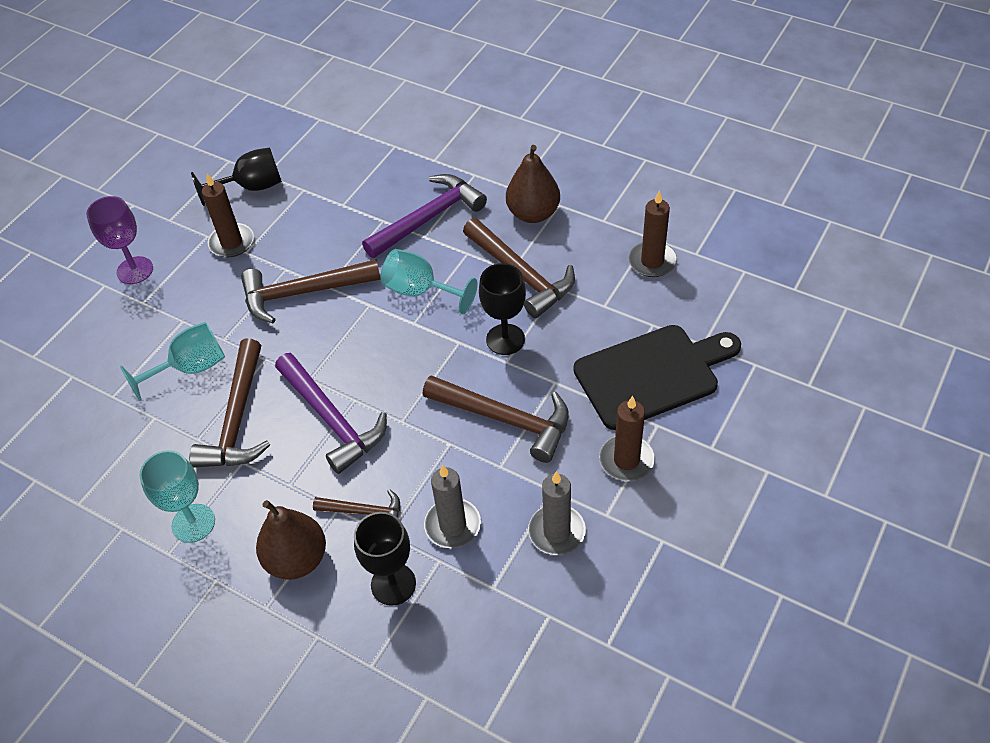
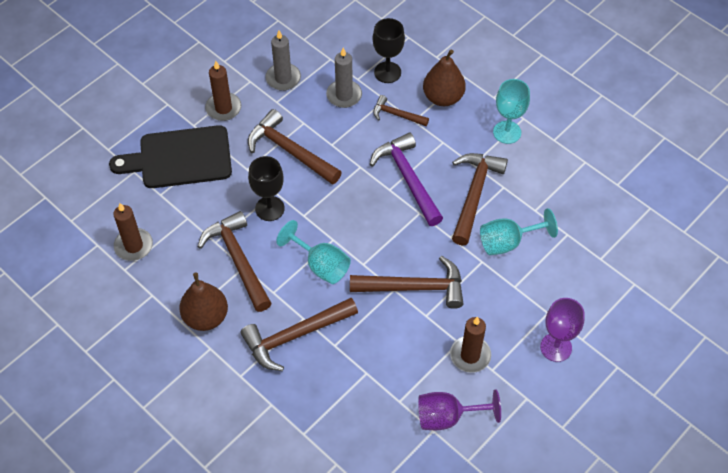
camera: 170 degrees left, 5 degrees up
black goblet [191,147,282,206] -> purple goblet [418,390,501,430]
purple hammer [362,174,487,258] -> brown hammer [241,298,358,371]

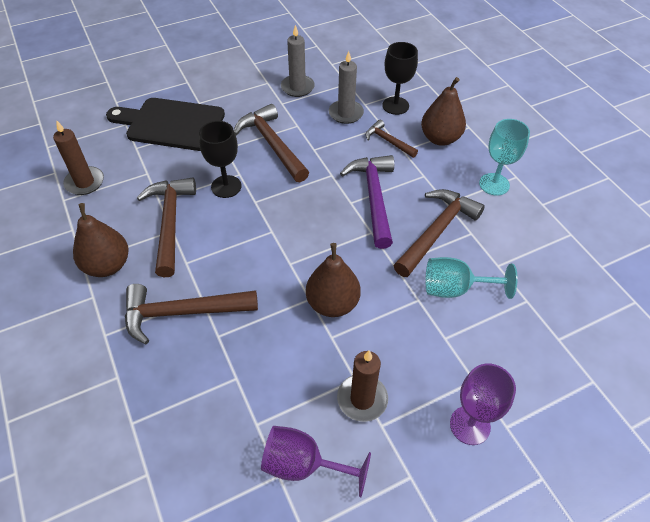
camera: 20 degrees right, 5 degrees down
brown candle [205,61,241,121] -> none
turquoise goblet [276,220,351,284] -> none
brown hammer [350,256,463,309] -> brown pear [306,243,361,317]

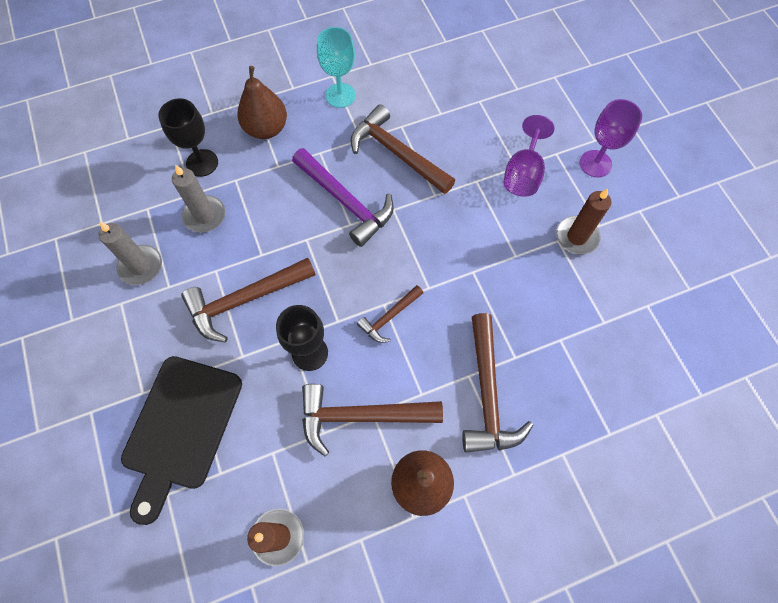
camera: 85 degrees left, 15 degrees up
purple goblet [261,426,371,497] -> purple goblet moved to [504,115,555,197]
brown pear [306,243,361,317] -> none
purple hammer [340,155,394,249] -> purple hammer turned 135 degrees counterclockwise [292,148,394,247]
brown hammer [366,120,418,158] -> brown hammer moved to [357,285,423,343]
turquoise goblet [425,257,518,299] -> none

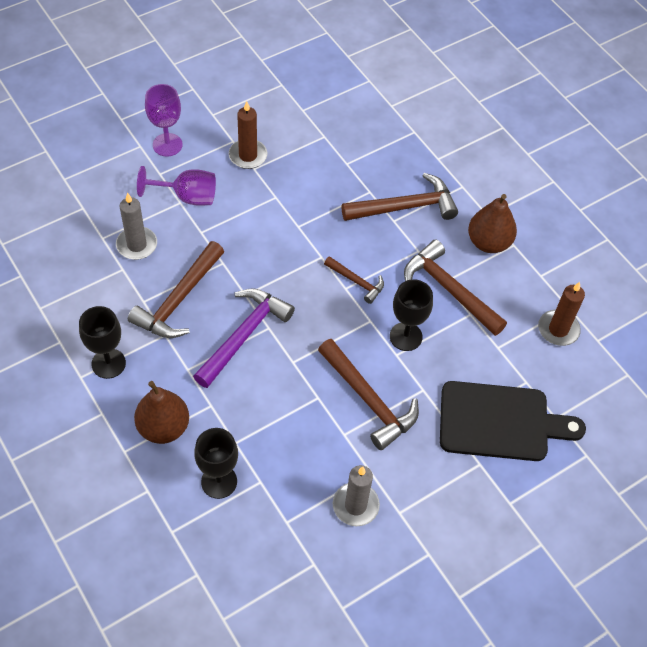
camera: 105 degrees left, 10 degrees down
grey candle [172,165,225,233] -> grey candle moved to [116,193,157,260]
brown hammer [302,384,443,456] -> brown hammer turned 150 degrees clockwise [404,239,507,336]
turquoise goblet [317,27,356,108] -> black goblet [79,306,126,379]

